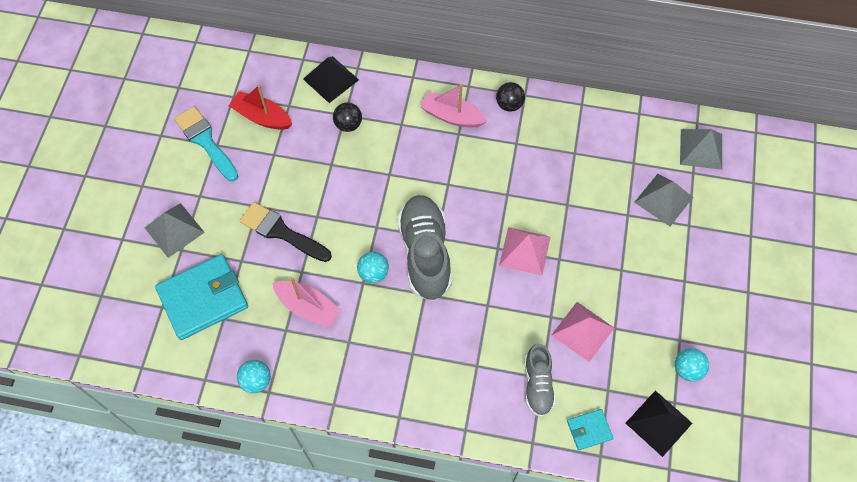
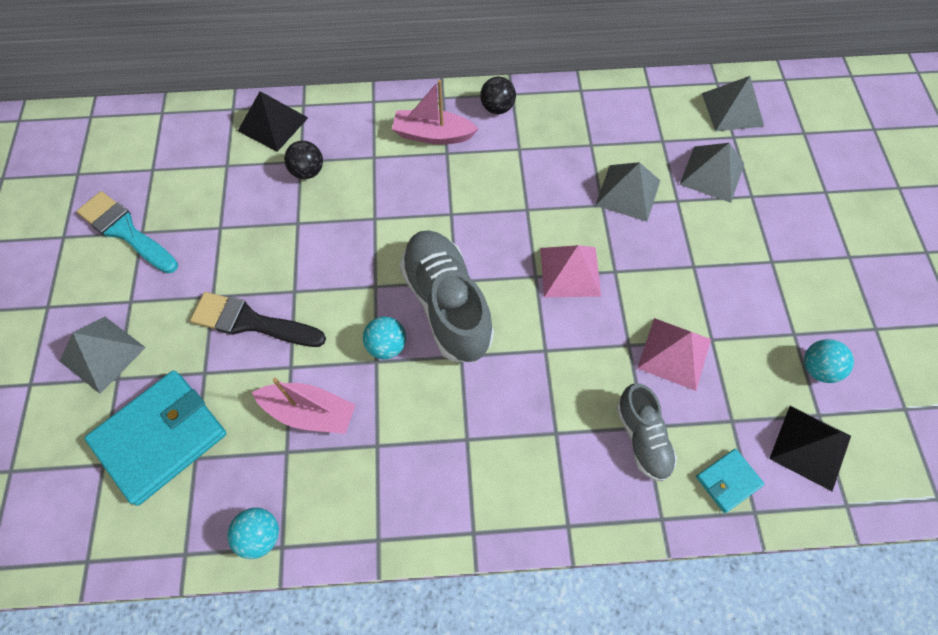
camera: 15 degrees left, 0 degrees up
red boat [229,85,292,130] -> none
none -> grey pyramid [595,162,660,222]

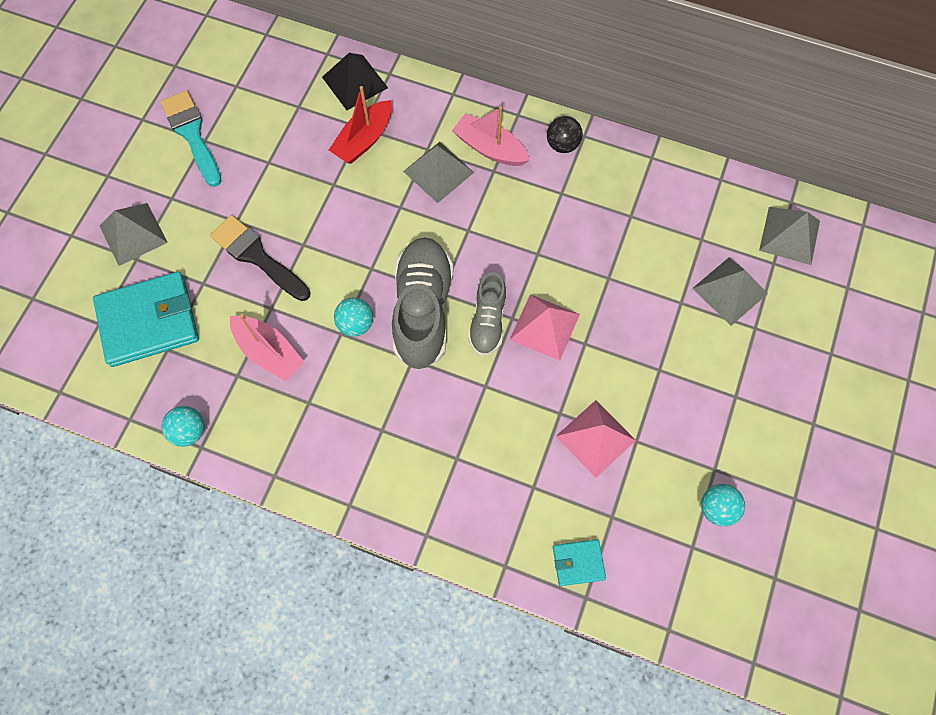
camera: 25 degrees right, 5 degrees up
black ball [284,141,323,179] -> red boat [329,86,392,164]
grey pyramid [595,162,660,222] -> grey pyramid moved to [403,142,474,203]
grey shoe [616,383,677,481] -> grey shoe moved to [468,272,506,356]
black pyramid [769,406,851,491] -> none

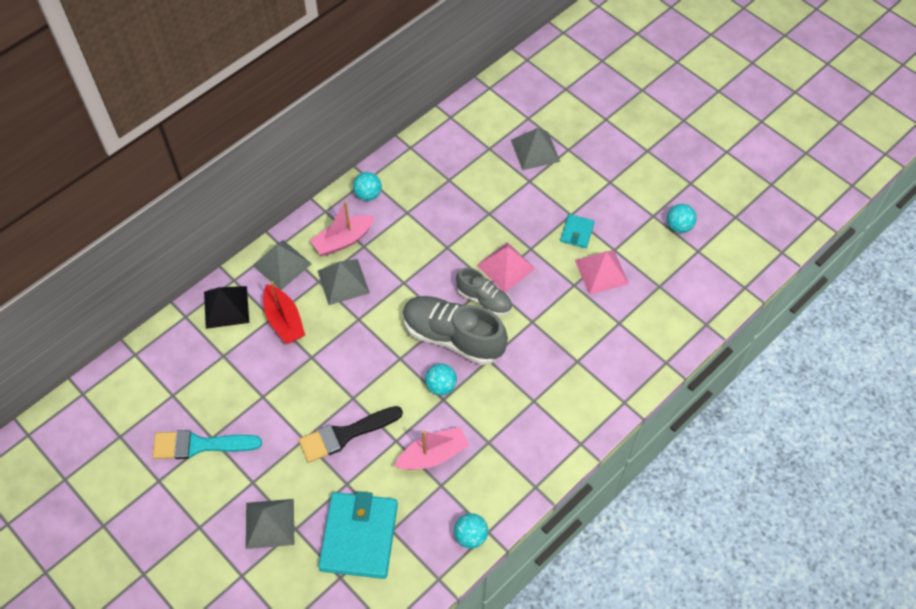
camera: 65 degrees left, 10 degrees down
black ball [547,116,583,153] -> turquoise ball [353,172,382,201]
turquoise wallet [553,539,606,586] -> turquoise wallet moved to [560,214,595,248]
grey pyramid [759,207,820,265] -> grey pyramid moved to [253,240,312,290]

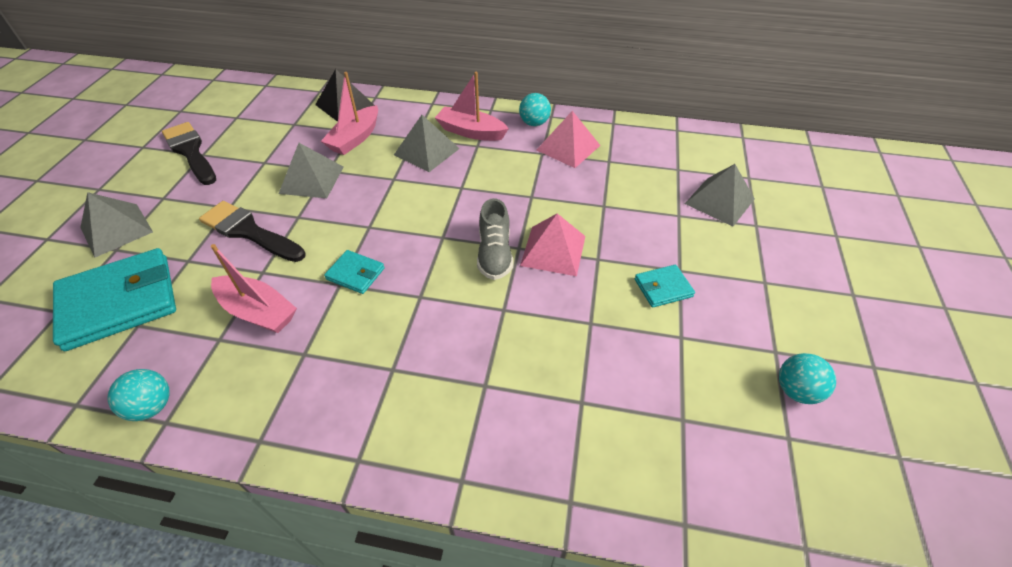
camera: 55 degrees right, 10 degrees down
turquoise brush [152,430,262,459] -> black brush [162,122,216,185]
grey pyramid [253,240,312,290] -> grey pyramid moved to [278,143,344,198]
red boat [263,281,305,344] -> pink boat [321,72,378,155]
grey shoe [403,296,508,365] -> none
turquoise ball [425,363,457,396] -> turquoise wallet [324,250,385,294]
pink pyramid [575,250,629,295] -> pink pyramid moved to [537,111,601,168]

